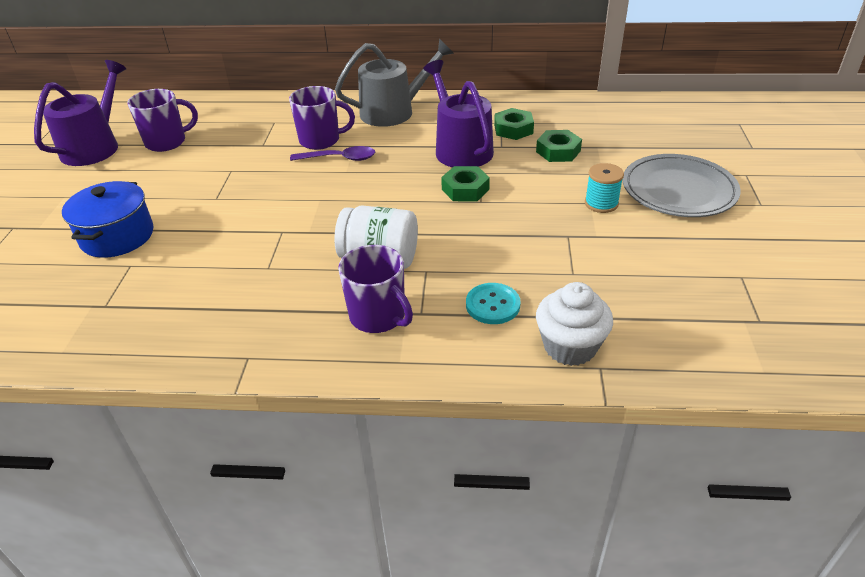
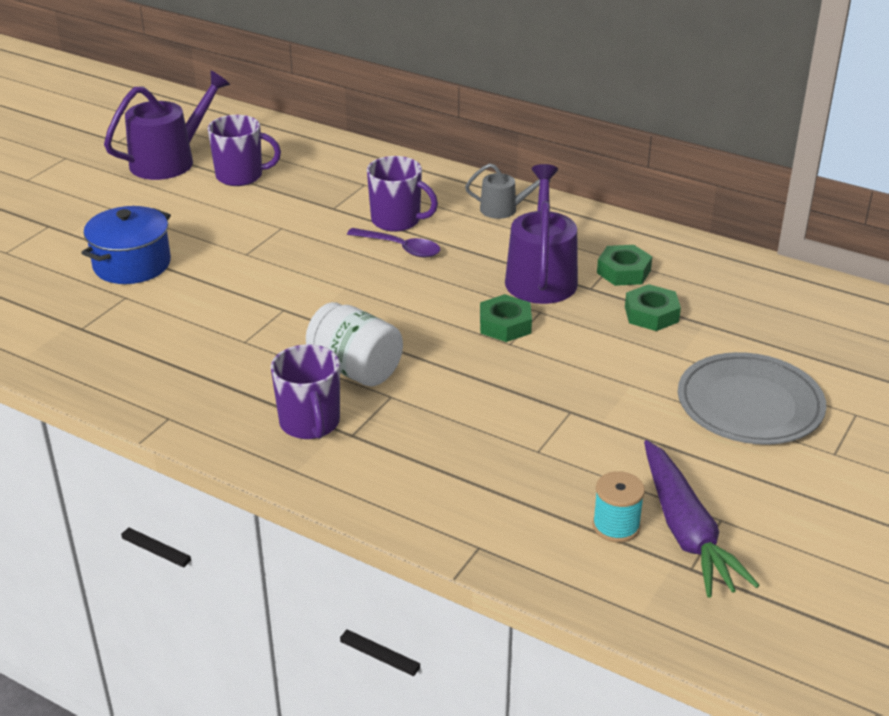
camera: 25 degrees right, 5 degrees down
grey watering can [335,39,454,127] -> grey watering can [465,163,550,219], size x0.54
turquoise button [466,283,521,324] -> none
white cupcake [536,282,613,366] -> none
turquoise spool [585,163,624,213] -> turquoise spool moved to [593,471,645,542]
none -> purple carrot [644,440,760,598]

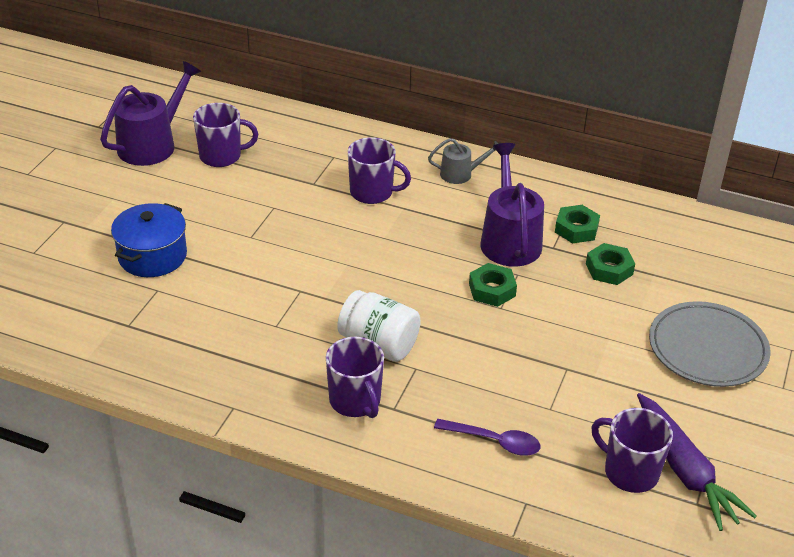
camera: 10 degrees left, 5 degrees up
purple spoon [347,228,440,257] -> purple spoon moved to [434,419,541,456]
turquoise spool [593,471,645,542] -> purple mug [591,408,673,493]

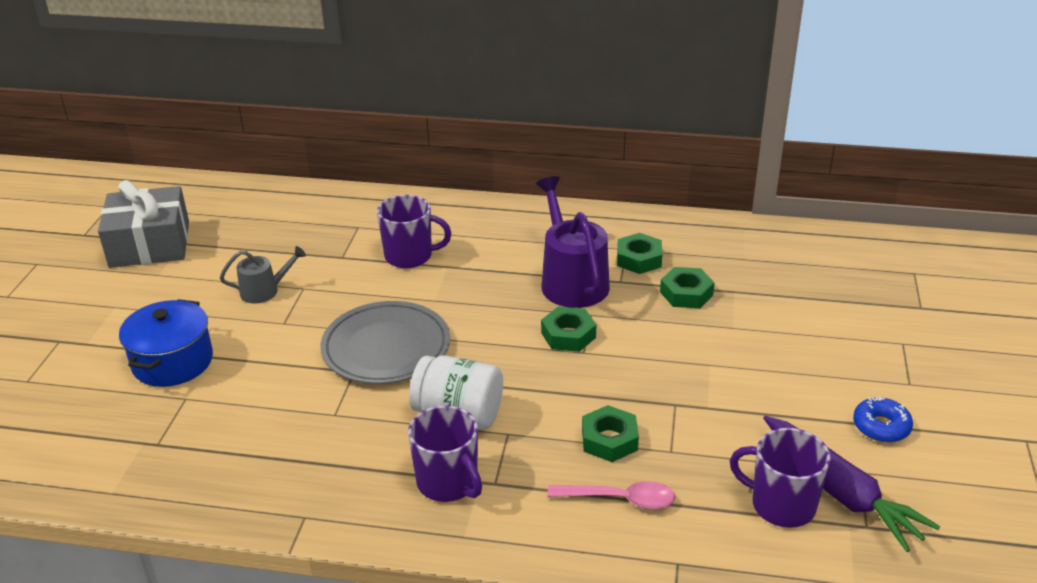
camera: 10 degrees left, 5 degrees down
purple watering can [100,61,201,166] -> grey gift [98,180,189,268]
purple mug [193,103,258,167] -> none
grey watering can [428,138,498,184] -> grey watering can moved to [220,246,306,303]
purple spoon [434,419,541,456] -> pink spoon [547,481,676,509]
grey plate [649,301,771,387] -> grey plate moved to [320,301,450,384]
none -> green nut [582,405,639,462]
none -> blue donut [853,397,913,442]

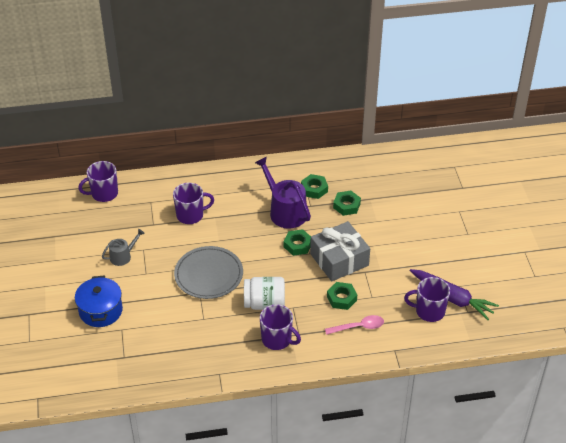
camera: 20 degrees left, 10 degrees up
grey gift [98,180,189,268] -> grey gift moved to [310,221,370,281]
blue donut [853,397,913,442] -> none
none -> purple mug [78,161,118,202]

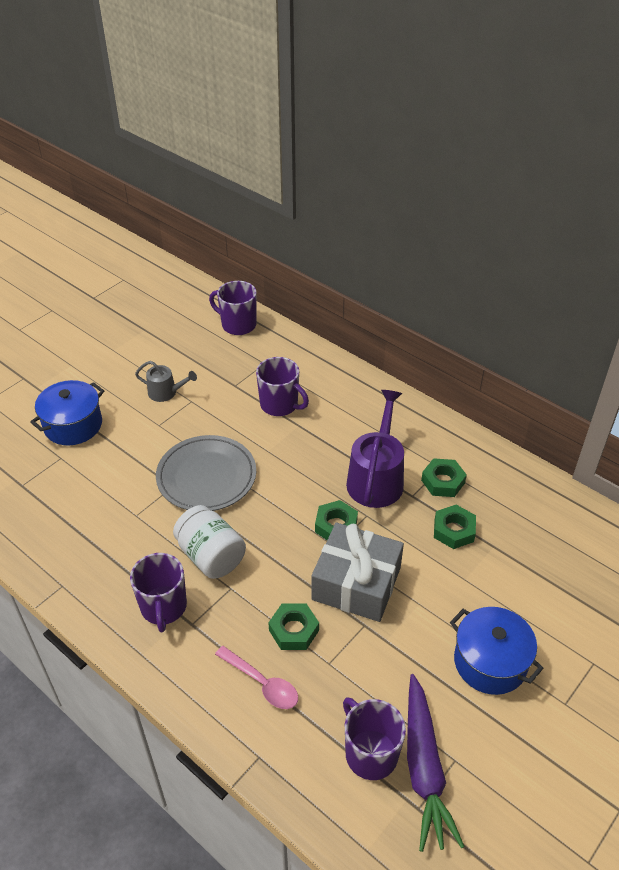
camera: 50 degrees right, 0 degrees up
none -> blue pot [450,607,544,695]

